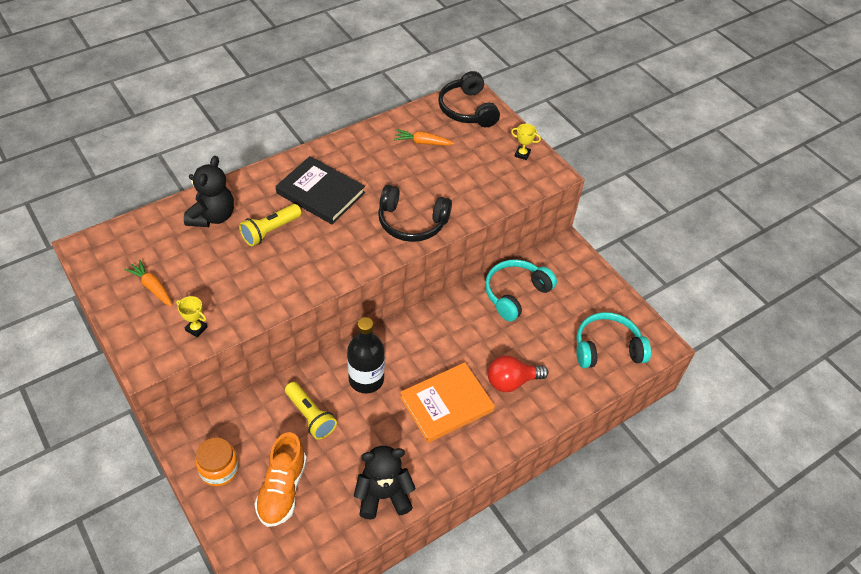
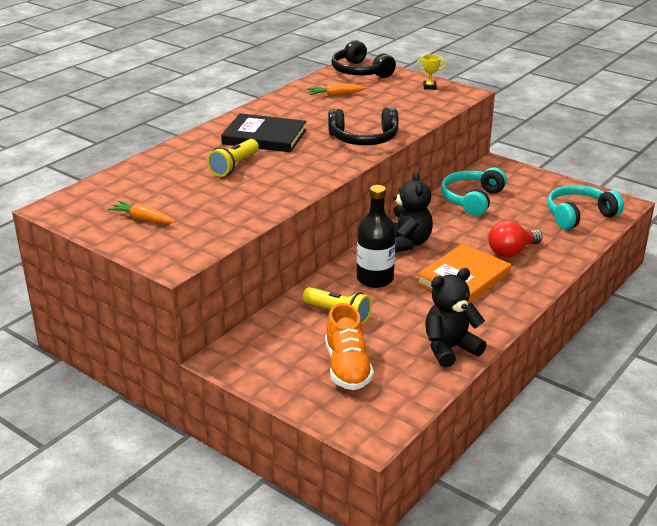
camera: 15 degrees left, 20 degrees down
yellow trophy [176,296,208,338] -> none
black teddy bear [184,156,234,227] -> black teddy bear moved to [393,171,433,252]
orange jar [195,437,239,486] -> none

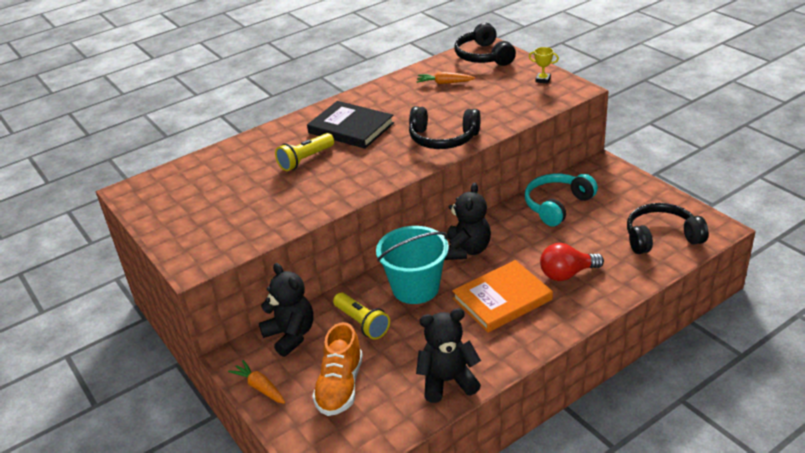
camera: 20 degrees right, 5 degrees up
orange carrot [107,201,175,224] -> orange carrot moved to [228,360,285,404]
black bottle [357,185,396,288] -> turquoise bucket [376,226,449,304]
turquoise headphones [547,185,624,230] -> black headphones [627,203,708,254]
none -> black teddy bear [259,263,314,357]

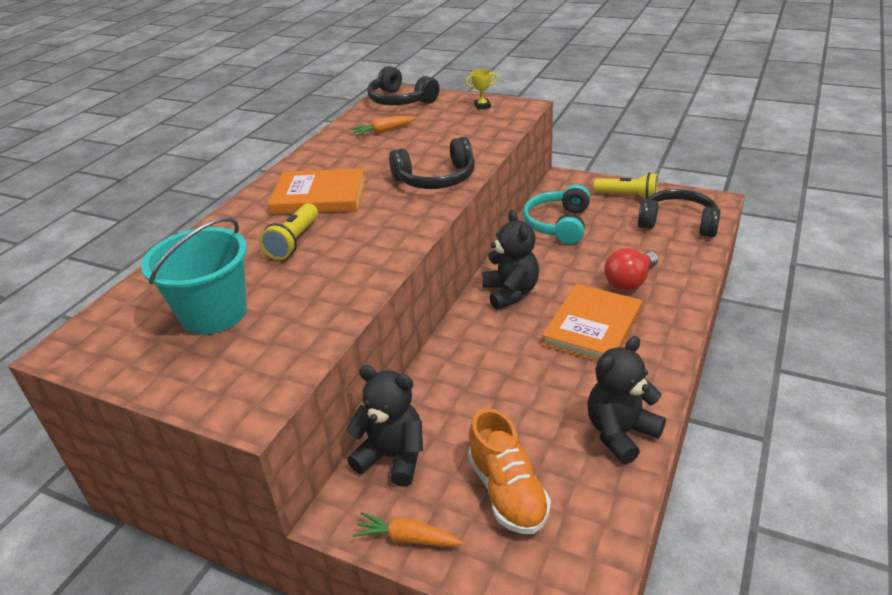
camera: 30 degrees left, 0 degrees up
black book [307,101,394,149] -> orange book [268,168,366,214]
yellow flashlight [333,293,390,340] -> yellow flashlight moved to [594,172,658,199]
turquoise bucket [376,226,449,304] -> turquoise bucket moved to [141,217,247,335]
black headphones [627,203,708,254] -> black headphones turned 60 degrees clockwise [638,189,721,237]

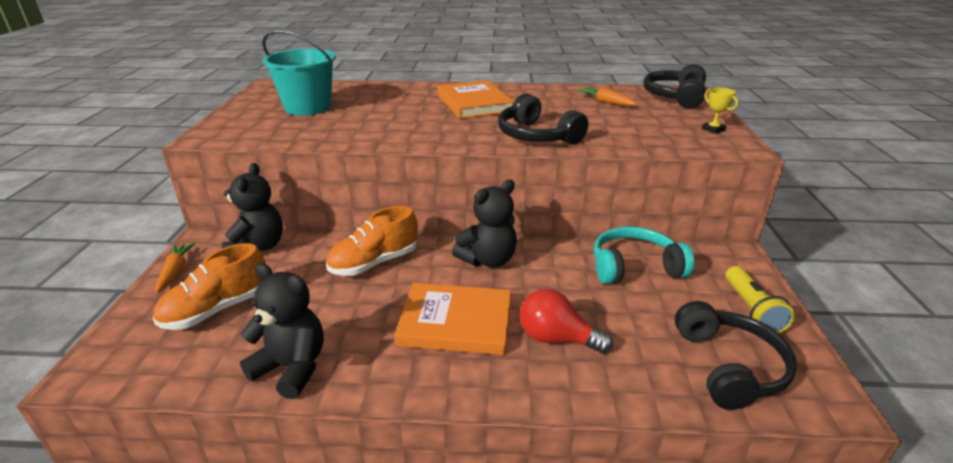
camera: 65 degrees right, 5 degrees down
yellow flashlight [260,203,318,260] -> none
none -> orange shoe [326,206,418,276]

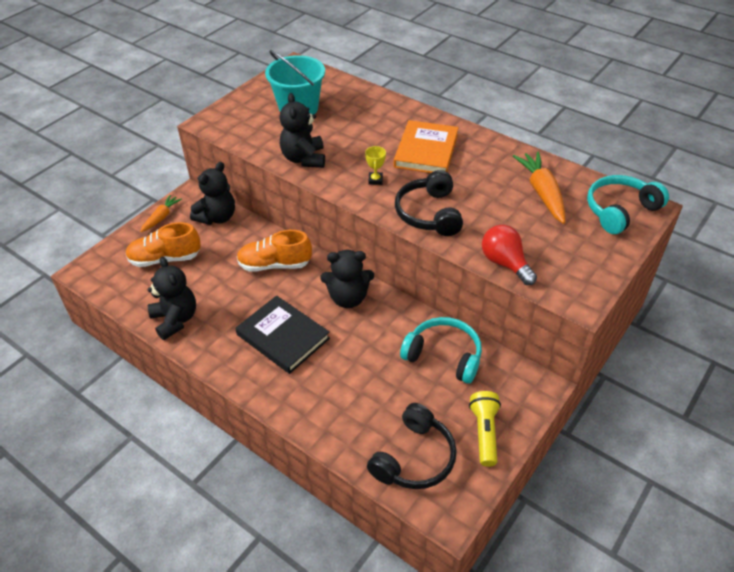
camera: 35 degrees right, 15 degrees up
orange book [395,283,511,355] -> black book [235,295,330,374]
red light bulb [520,289,613,354] -> red light bulb moved to [482,225,537,285]
orange carrot [577,87,637,106] -> orange carrot [513,151,565,224], size x1.66
black headphones [643,64,706,108] -> turquoise headphones [587,175,669,234]
yellow trophy [702,87,738,134] -> yellow trophy moved to [365,146,386,185]
yellow flashlight [725,266,795,334] -> yellow flashlight turned 150 degrees clockwise [469,391,501,467]
none -> black teddy bear [280,93,325,168]

